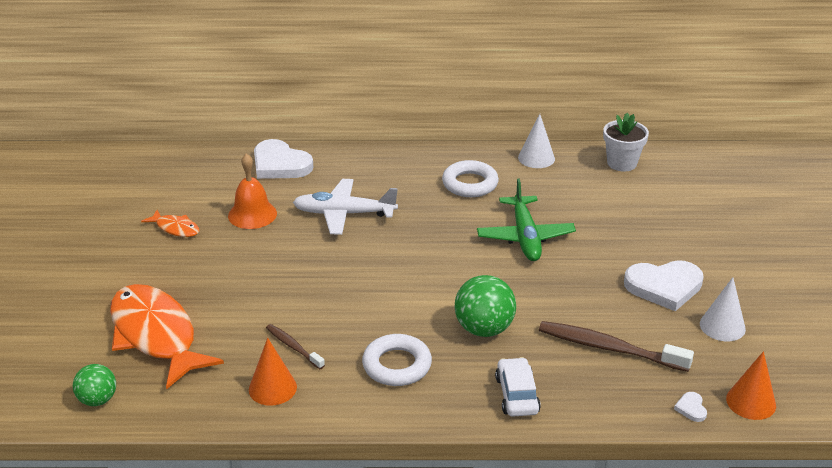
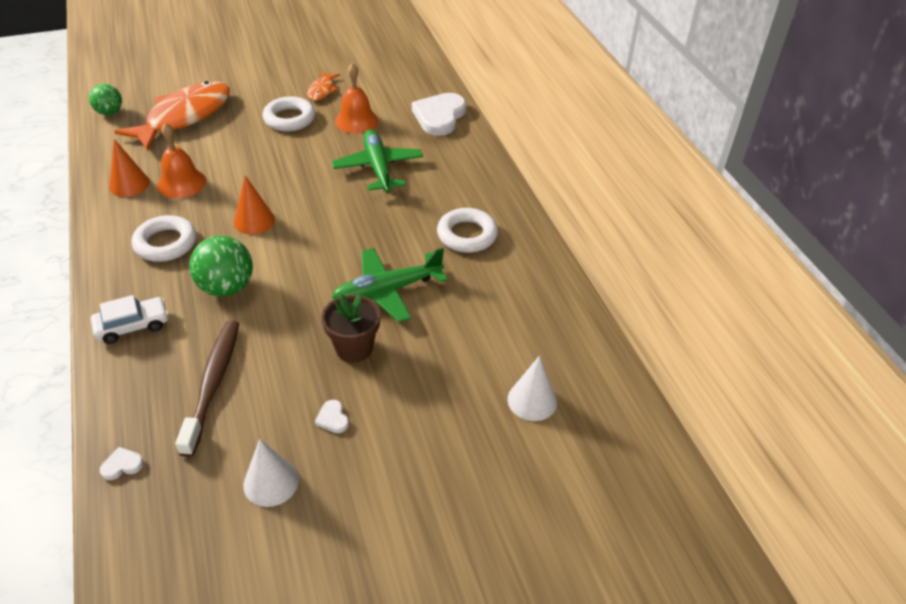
camera: 70 degrees right, 10 degrees up
brown toothbrush [266,324,325,369] -> orange bell [157,123,206,198]
white plane [293,179,398,235] -> green plane [332,129,423,192]
white cone [518,114,555,168] -> white cone moved to [508,356,557,421]
white flower pot [603,113,649,172] -> none
white heart [624,260,704,311] -> white heart [315,400,349,433], size x0.41
orange cone [726,351,776,420] -> orange cone moved to [234,175,275,234]
none -> white ring [263,96,315,131]
none -> brown flower pot [321,295,381,363]

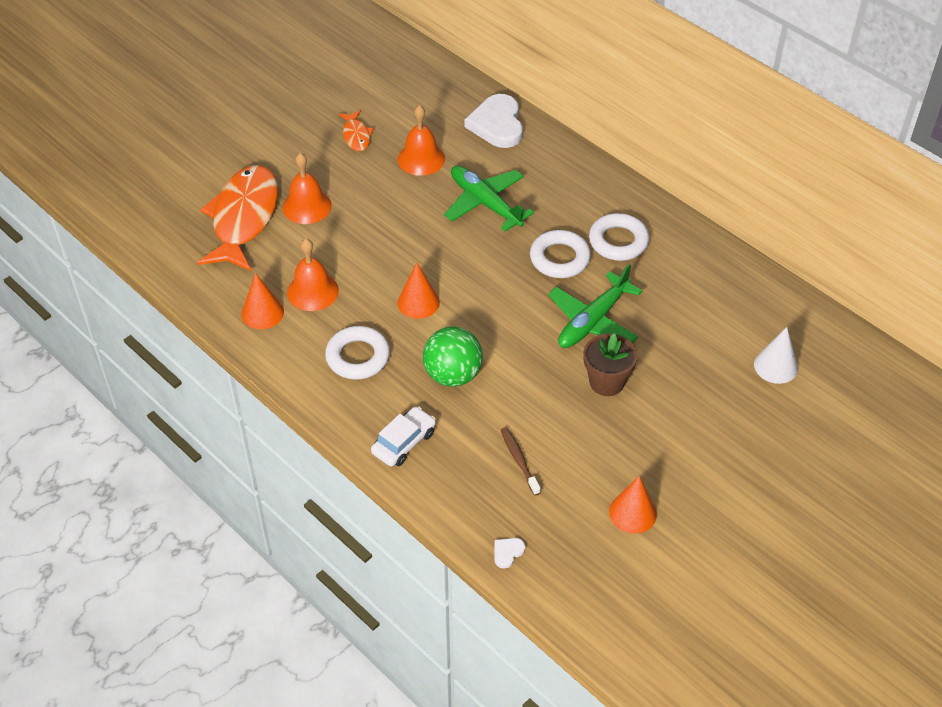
camera: 25 degrees left, 5 degrees up
green ball [89,84,122,115] -> none
brown toothbrush [175,320,239,457] -> brown toothbrush [501,427,541,496], size x0.55
white cone [243,439,299,507] -> orange cone [609,476,657,534]
white ring [263,96,315,131] -> white ring moved to [530,230,591,278]
white heart [315,400,349,433] -> none
none -> orange bell [283,153,332,224]

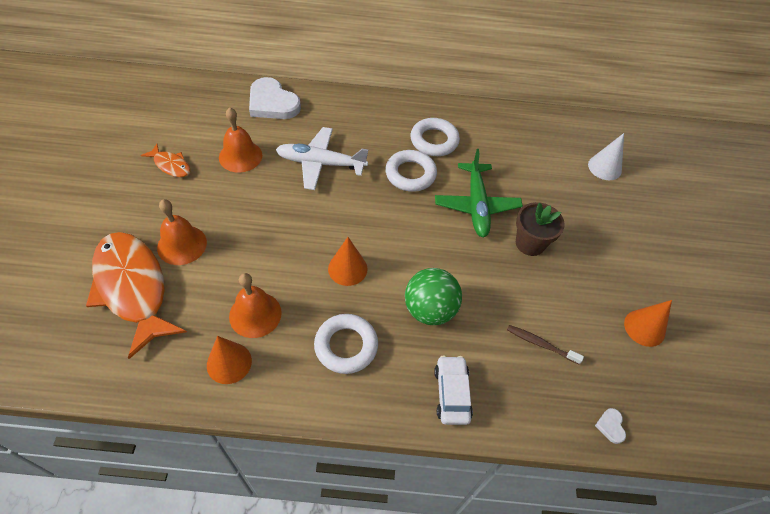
camera: 45 degrees left, 5 degrees up
green plane [444,166,534,232] -> white plane [276,127,369,190]

